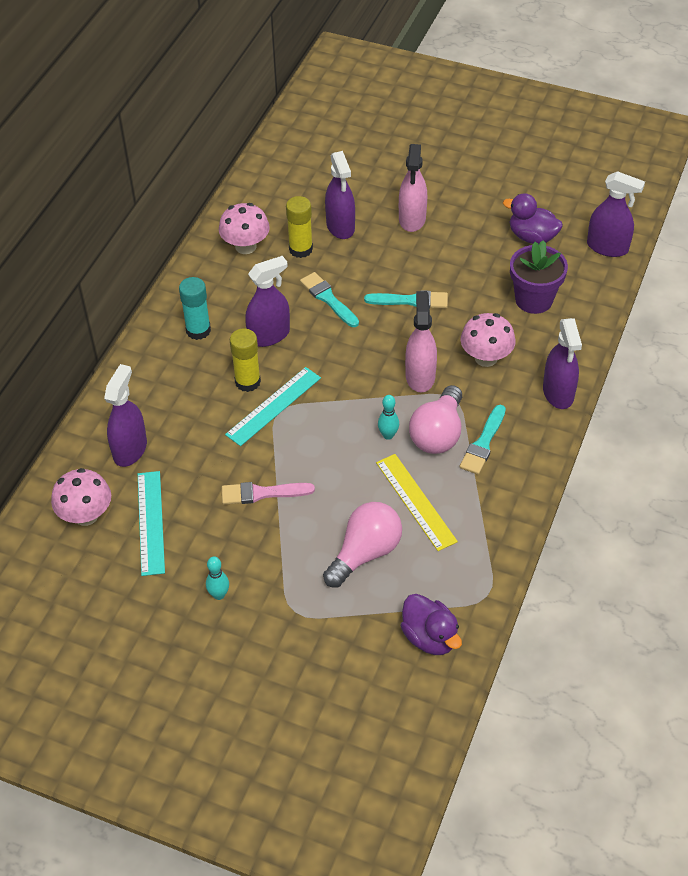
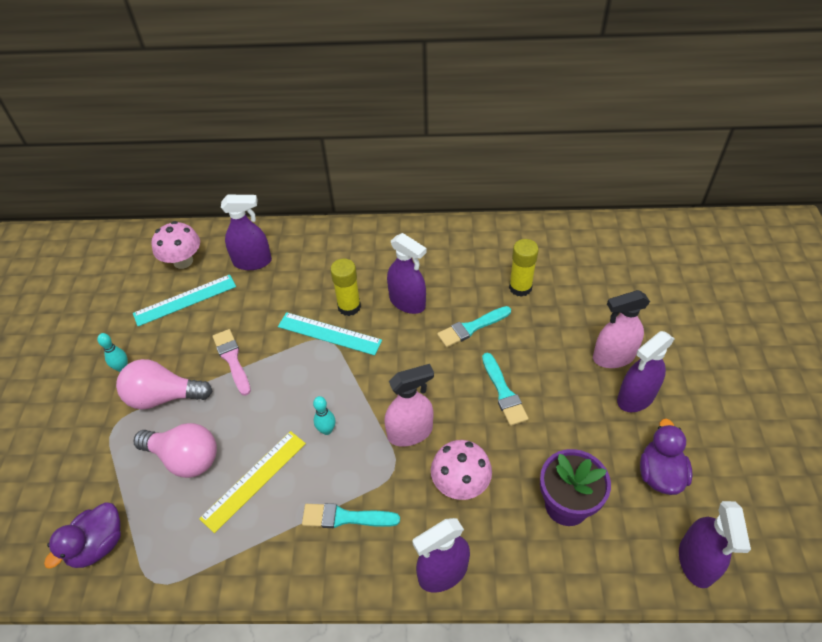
camera: 70 degrees right, 0 degrees up
turquoise glue stick [179,277,211,340] -> none
pink mushroom [219,203,270,254] -> none
turquoise brush [300,272,359,327] -> turquoise brush turned 150 degrees counterclockwise [437,306,511,348]
purple spray bottle [325,151,355,239] -> purple spray bottle moved to [617,331,674,412]
pink light bulb [409,385,462,454] -> pink light bulb moved to [116,359,212,410]

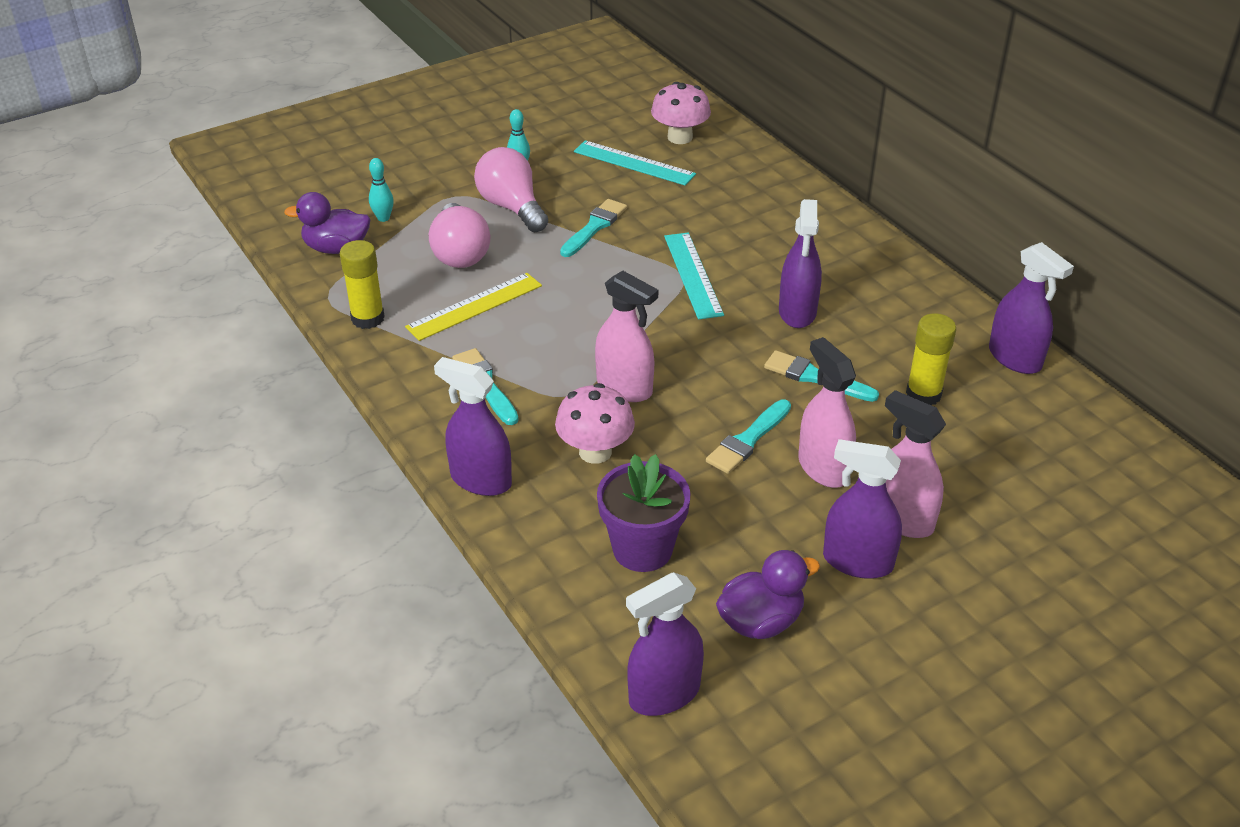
camera: 55 degrees right, 10 degrees down
yellow ruler [199,431,306,533] -> yellow ruler turned 45 degrees counterclockwise [405,273,542,341]
pink brush [213,329,251,396] -> turquoise brush [560,199,627,257]
purple spray bottle [221,195,272,270] -> purple spray bottle moved to [989,242,1074,374]
turquoise bowling pin [313,396,336,435] -> turquoise bowling pin moved to [369,158,394,222]
yellow glue stick [330,259,361,316] -> yellow glue stick moved to [340,240,385,329]
none -> pink spray bottle [798,337,856,488]

